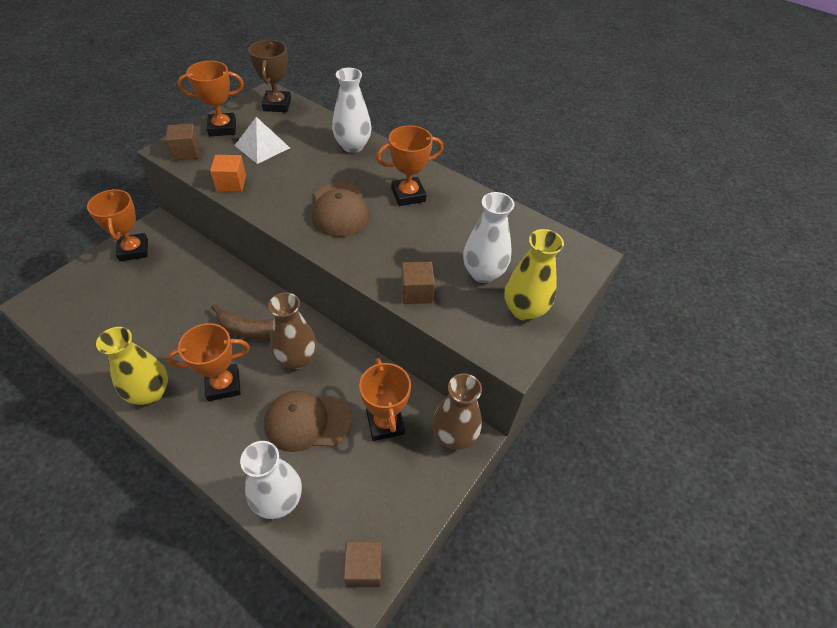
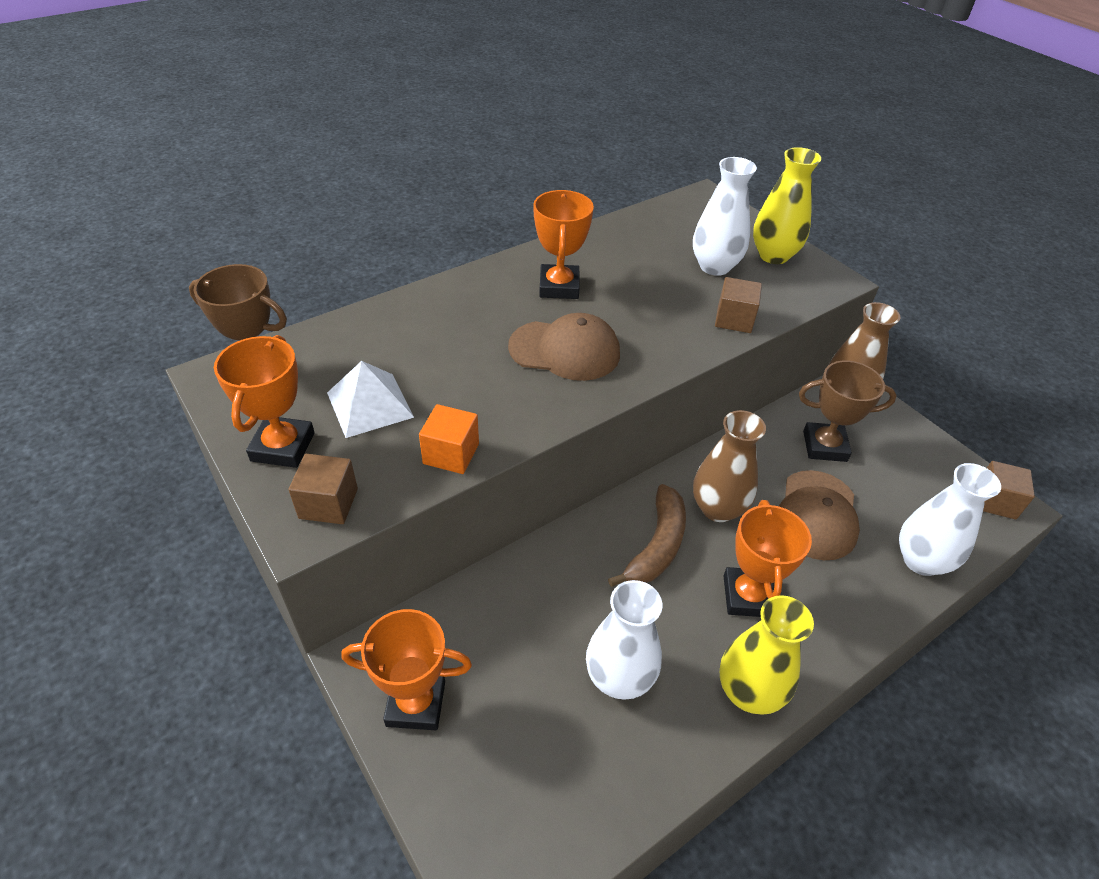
camera: 70 degrees left, 5 degrees down
white vase [332,68,371,153] -> white vase moved to [586,580,662,700]
orange trophy [359,358,411,441] -> brown trophy [799,360,897,462]

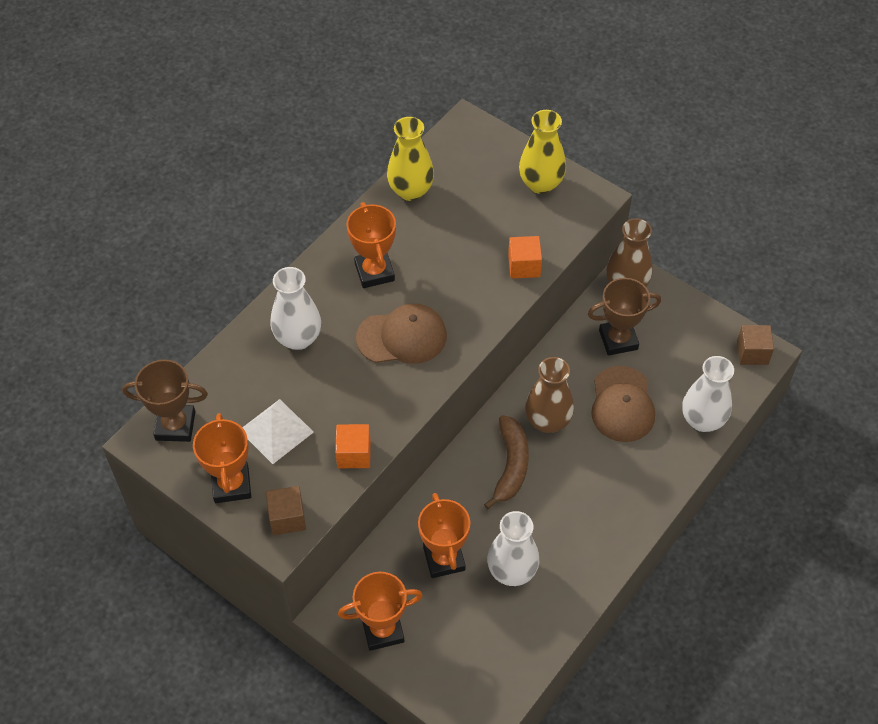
camera: 15 degrees left, 10 degrees up
white vase [693,157,757,276] -> white vase moved to [271,267,321,350]
brown cube [715,277,762,333] -> orange cube [508,236,542,279]
yellow vase [720,595,814,715] -> yellow vase moved to [387,117,434,201]
orange trophy [723,500,812,617] -> orange trophy moved to [418,493,470,578]

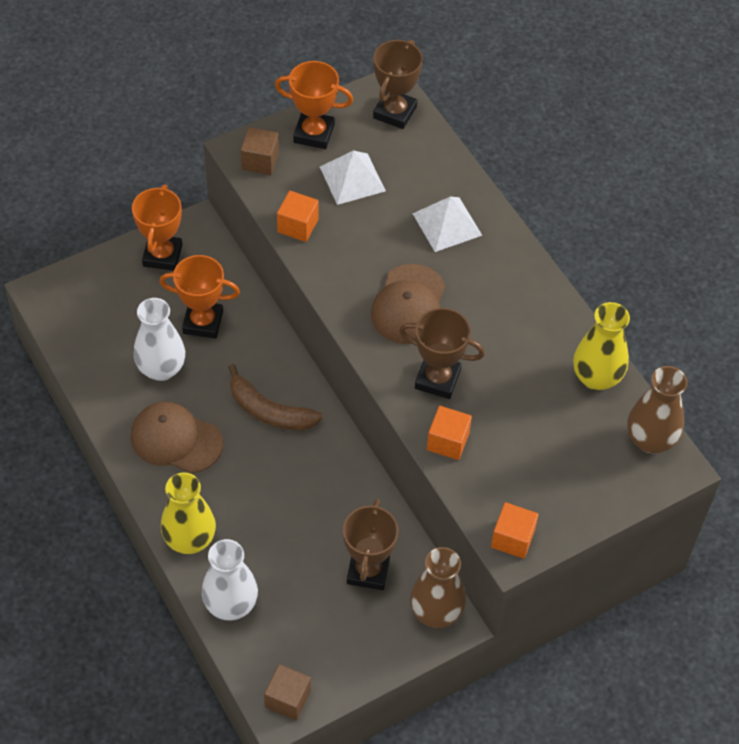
camera: 110 degrees right, 0 degrees up
white vase [271,267,321,350] -> white pyramid [412,196,482,252]
orange trophy [347,202,396,288] -> none
yellow vase [519,110,566,194] -> yellow vase moved to [161,472,216,554]
brown vase [525,357,574,433] -> brown vase moved to [627,366,688,453]
brown cap [591,366,655,442] -> brown cap moved to [131,402,223,473]
none -> brown trophy [399,308,485,399]
none -> orange cube [491,502,539,559]

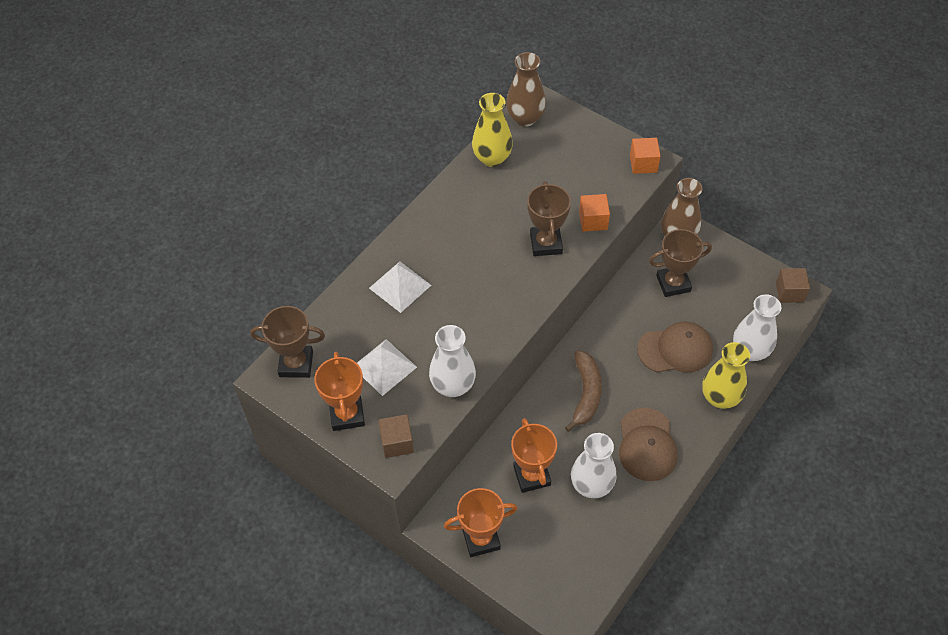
camera: 110 degrees left, 0 degrees up
orange cube [277,191,319,242] -> white vase [429,325,476,397]
brown cap [371,264,445,344] -> brown cap moved to [637,321,713,372]

